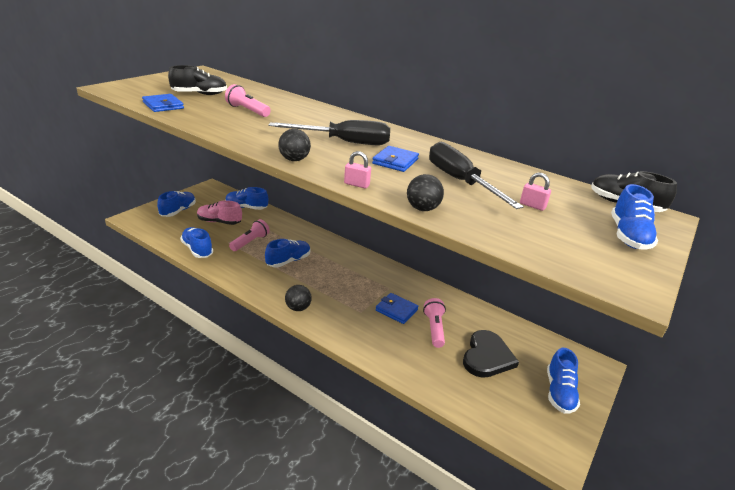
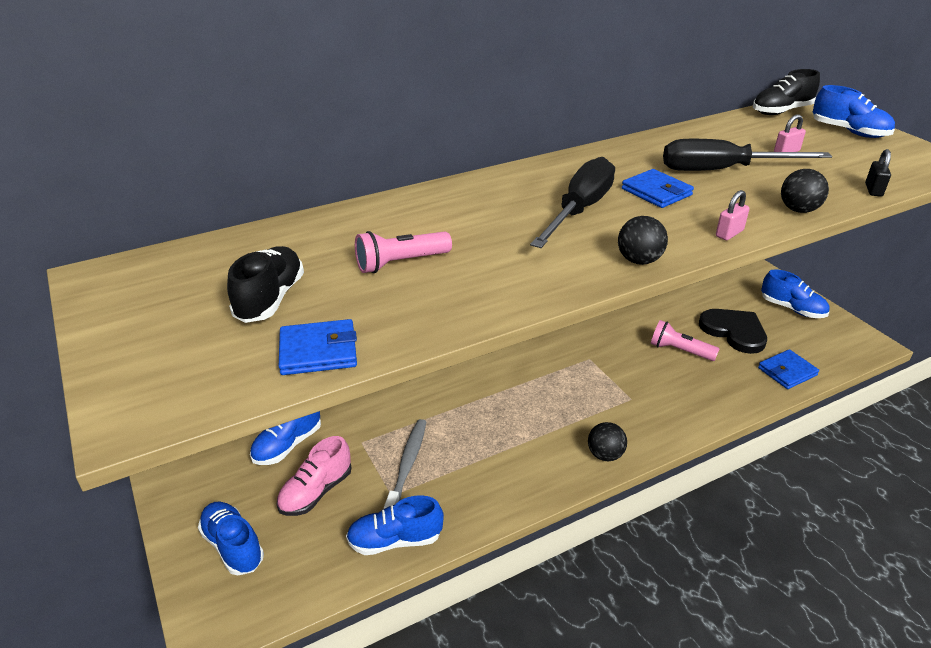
camera: 60 degrees left, 5 degrees up
pink flashlight [229,219,270,251] -> grey toothbrush [384,419,426,509]
blue shoe [265,239,311,267] -> none
blue wallet [376,293,419,324] -> blue wallet moved to [758,349,819,389]
none -> black padlock [865,149,891,197]

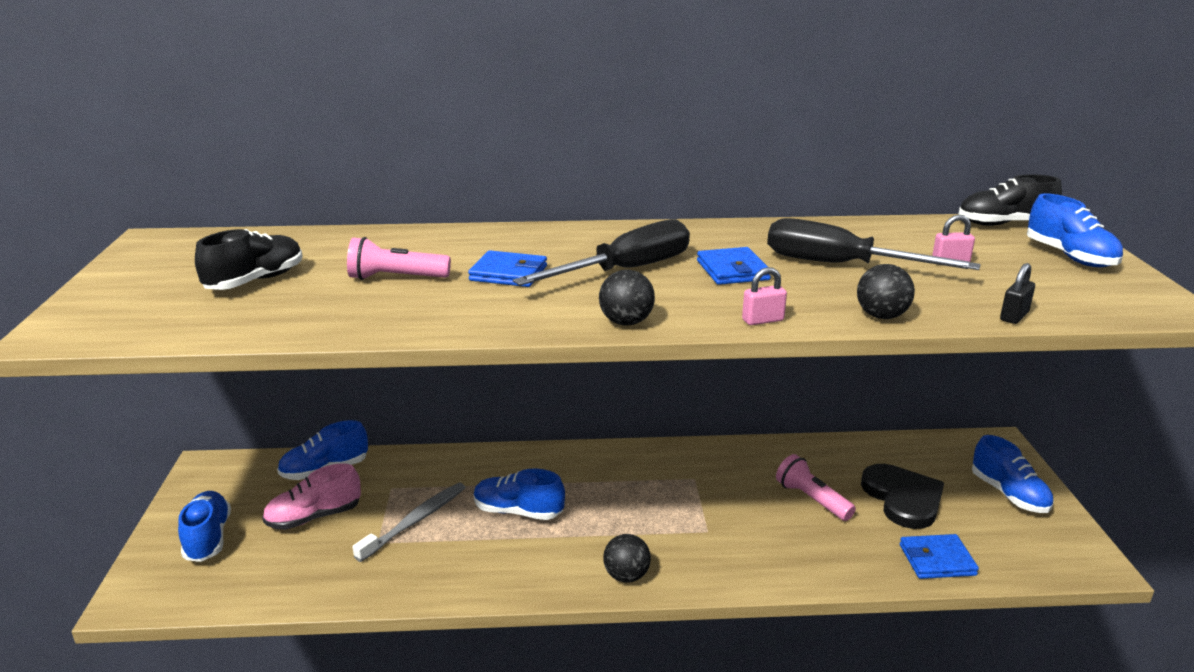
camera: 25 degrees right, 10 degrees down
blue wallet [279,319,357,375] -> blue wallet moved to [468,250,547,287]
blue shoe [346,495,444,555] -> blue shoe moved to [474,469,565,520]

